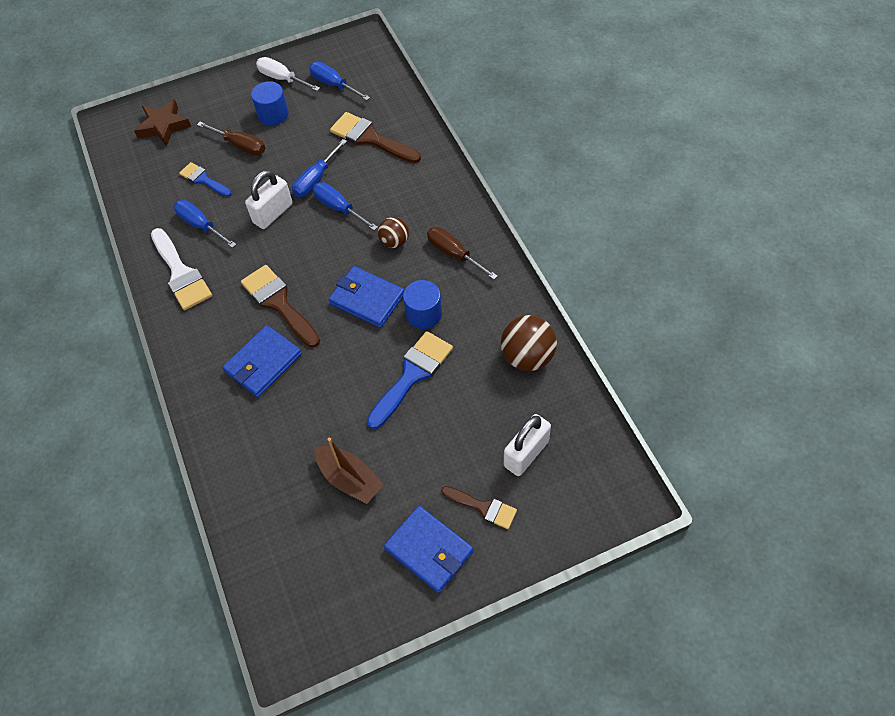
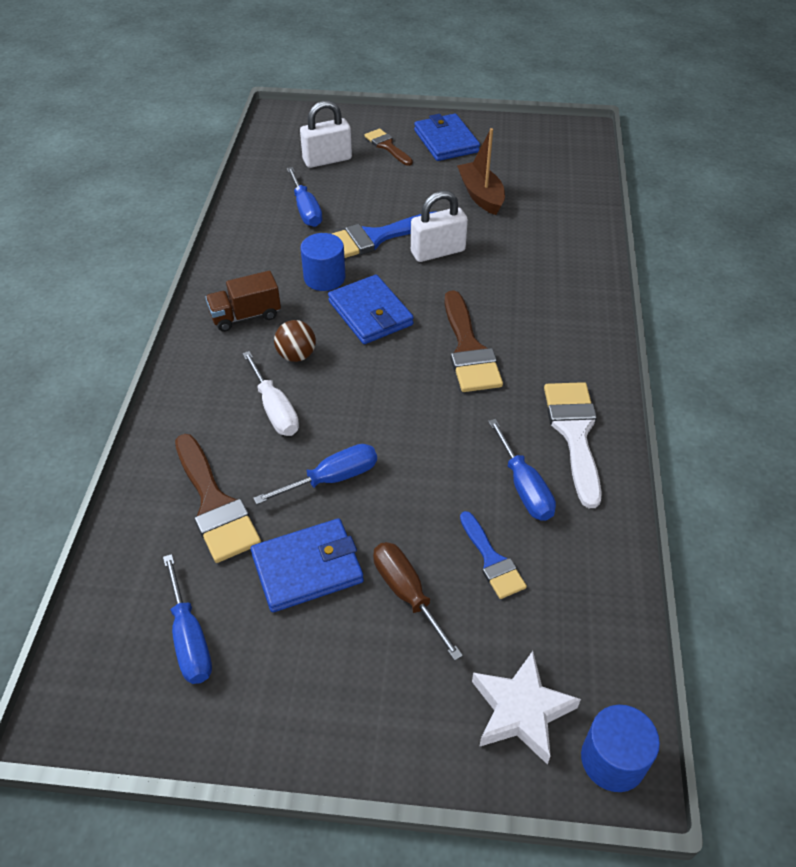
camera: 155 degrees left, 10 degrees down
brown star [134,99,191,147] -> white star [472,651,581,765]
blue wallet [222,325,302,397] -> blue wallet moved to [251,518,364,612]
white padlock [245,170,293,229] -> white padlock moved to [411,191,468,262]
blue cylinder [251,81,289,126] -> blue cylinder moved to [581,705,660,792]
white screwdriver [256,57,320,91] -> white screwdriver moved to [242,351,299,436]
blue screwdriver [312,182,378,230] -> blue screwdriver moved to [287,167,323,227]
brown screwdriver [427,227,498,280] -> brown truck [205,271,281,332]
brown ball [501,315,557,371] -> none

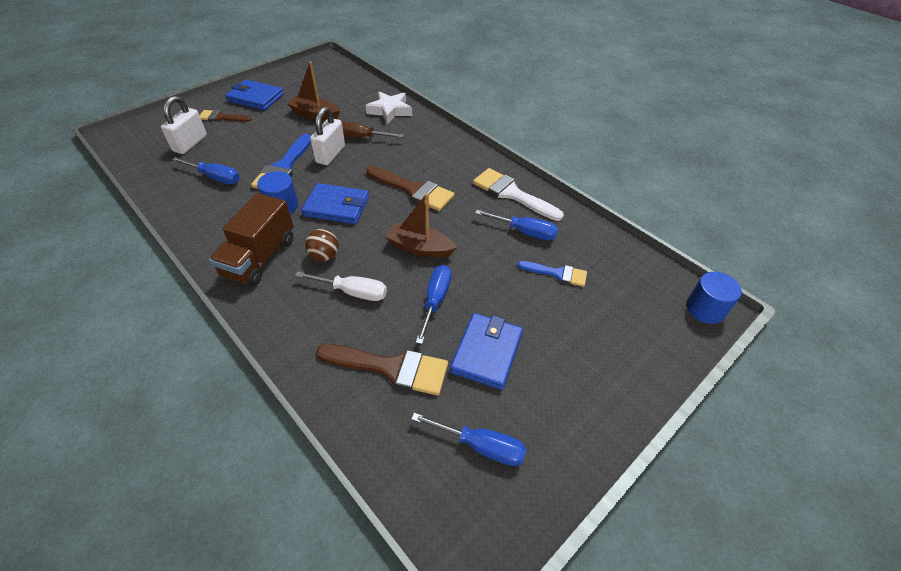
camera: 50 degrees left, 0 degrees up
brown truck [205,271,281,332] -> brown truck [209,193,294,286], size x1.50
brown screwdriver [373,542,463,661] -> brown screwdriver moved to [341,121,404,138]
white star [472,651,581,765] -> white star moved to [365,91,412,124]
none -> brown boat [386,193,457,258]

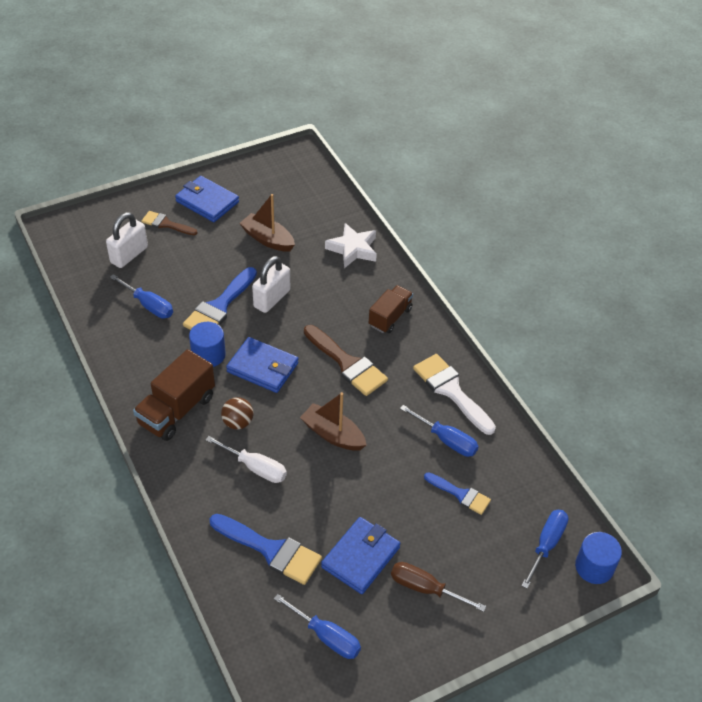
camera: 15 degrees right, 0 degrees up
brown brush [317,344,448,395] -> blue brush [210,514,322,585]
brown screwdriver [341,121,404,138] -> brown screwdriver moved to [391,562,486,612]
blue screwdriver [416,265,451,344] -> blue screwdriver moved to [521,510,569,589]
none -> brown truck [369,285,413,333]

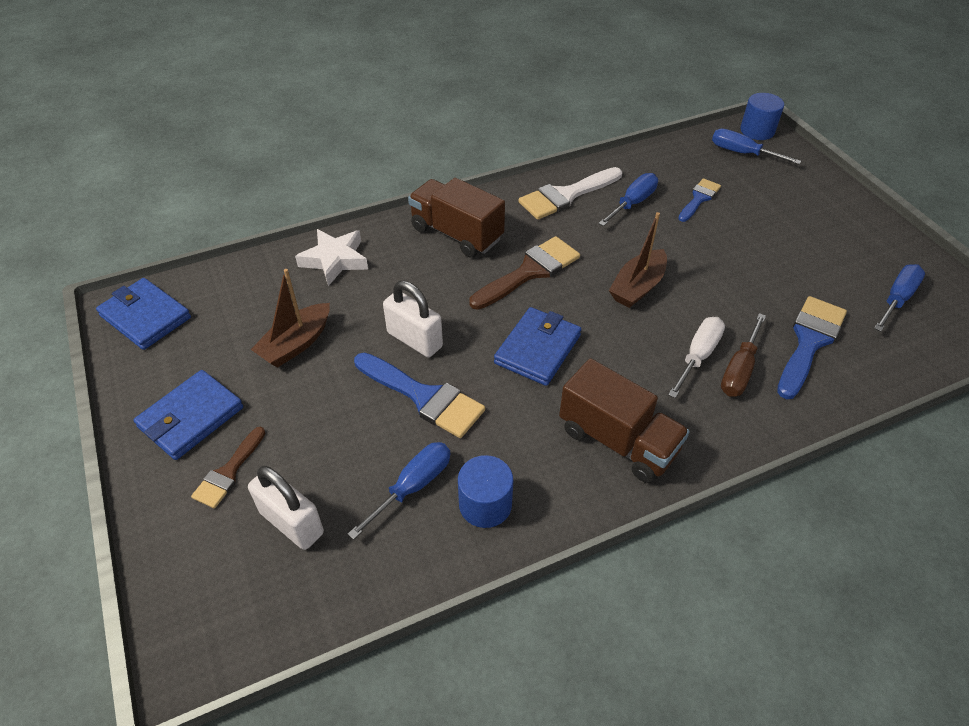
camera: 85 degrees left, 0 degrees up
blue cylinder [189,322,226,367] -> blue cylinder moved to [458,455,513,528]
brown ball [221,397,253,430] -> none
blue wallet [321,517,400,594] -> blue wallet moved to [96,278,191,350]
brown truck [369,285,413,333] -> brown truck [408,178,505,258], size x1.50
brown screwdriver [391,562,486,612] -> brown screwdriver moved to [721,313,766,397]

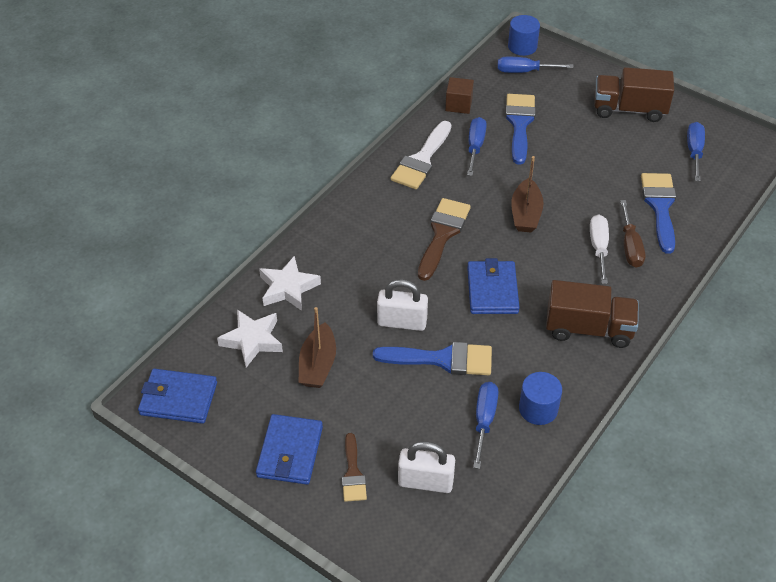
camera: 30 degrees left, 0 degrees up
brown truck [408,178,505,258] -> brown truck moved to [595,67,674,122]
blue brush [678,178,721,222] -> blue brush [505,94,536,165], size x1.65
none -> white star [217,310,283,368]
none -> brown cube [445,77,474,114]

